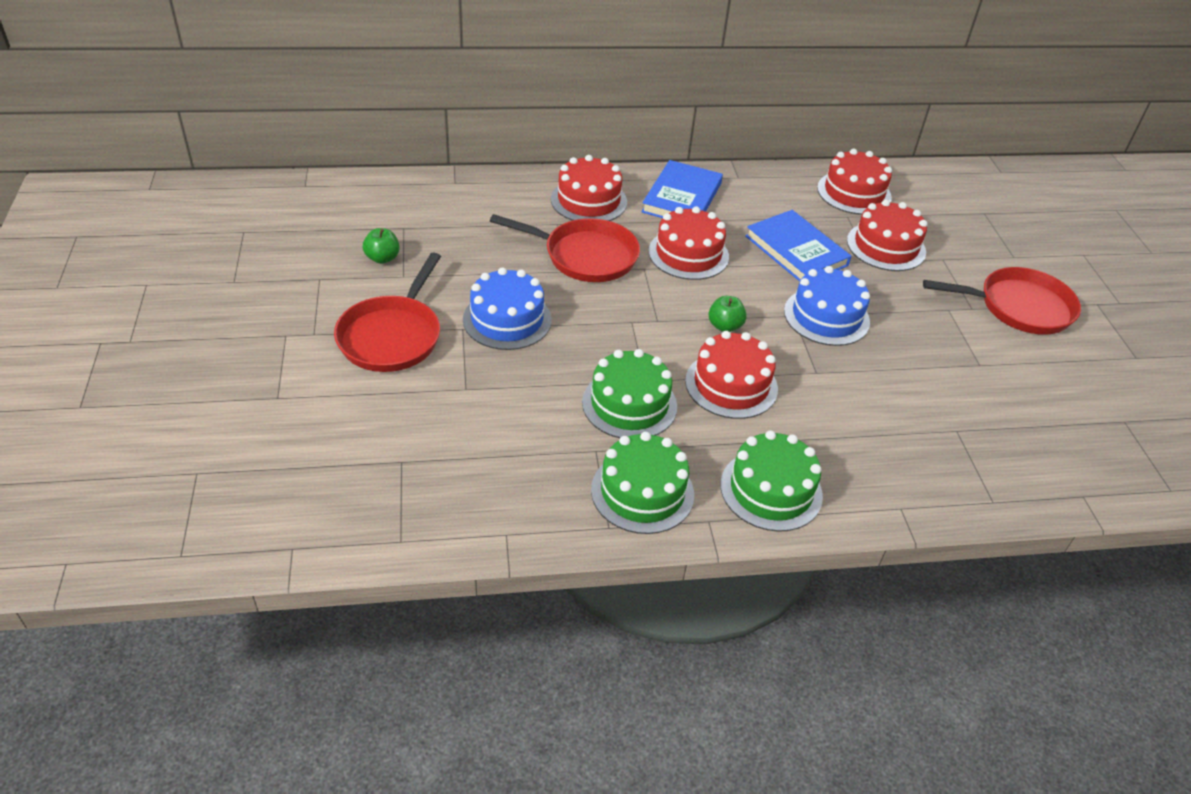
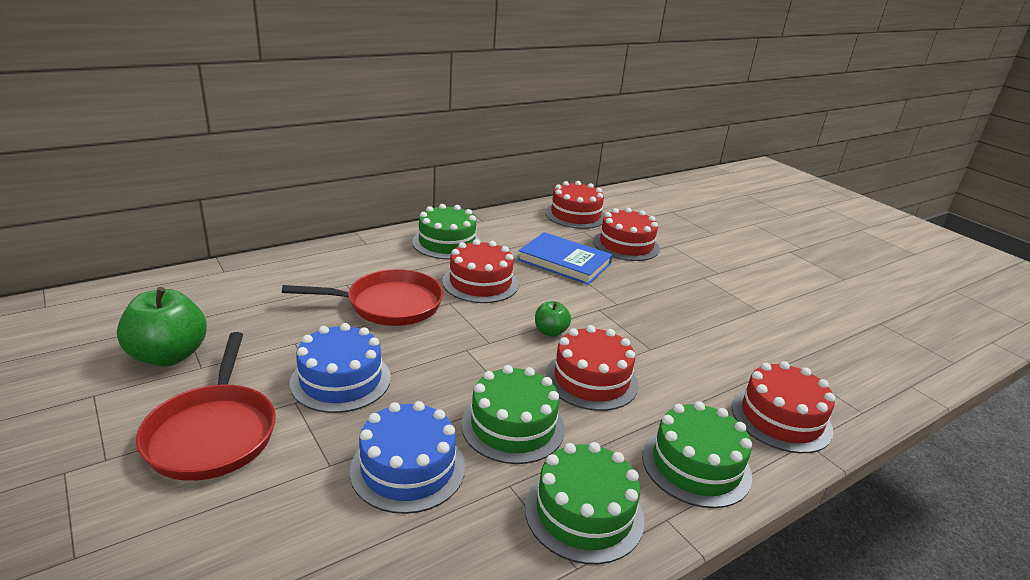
camera: 25 degrees left, 15 degrees down
green apple [363,228,400,264] -> green apple [117,287,207,366], size x1.88
red cake [551,155,627,221] -> red cake moved to [732,361,836,453]
blue book [641,160,723,218] -> green cake [412,204,481,259]
blue cake [784,266,870,346] -> blue cake moved to [350,401,465,514]
red pan [923,267,1081,335] -> none

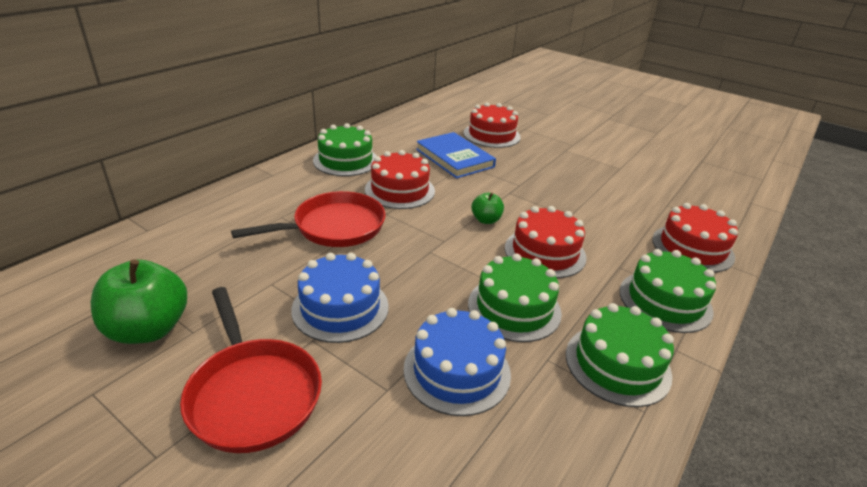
camera: 20 degrees left, 5 degrees up
blue book [518,232,613,285] -> blue book turned 45 degrees clockwise [416,132,496,178]
red cake [545,181,605,229] -> none

